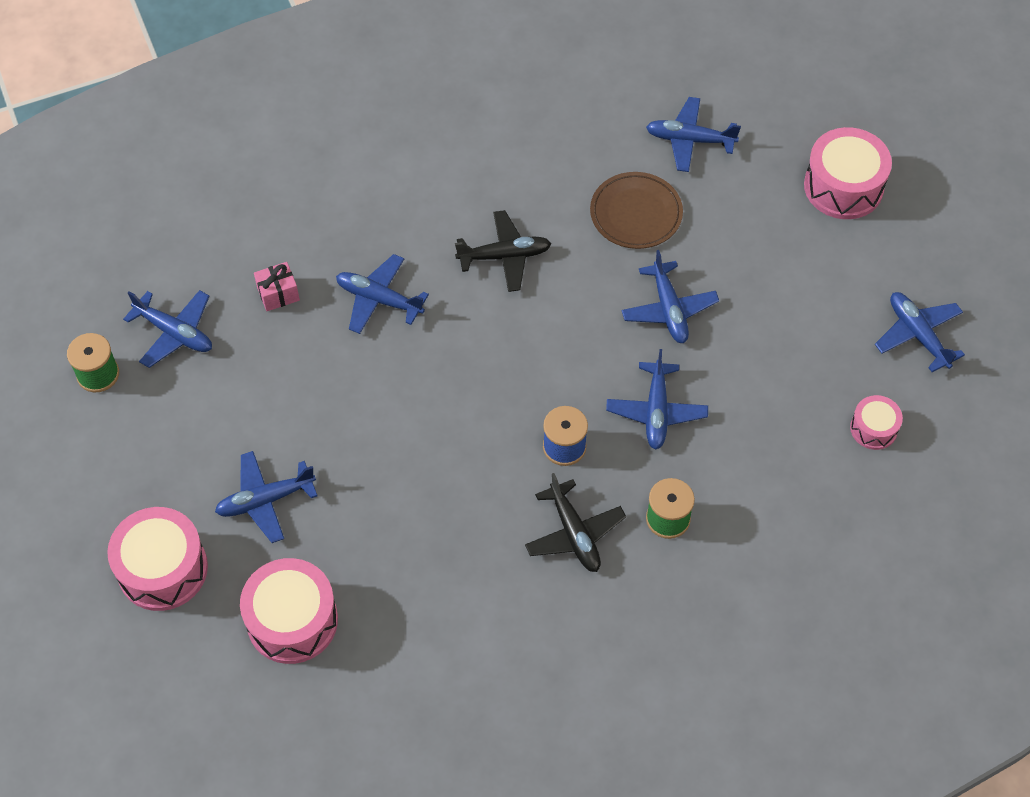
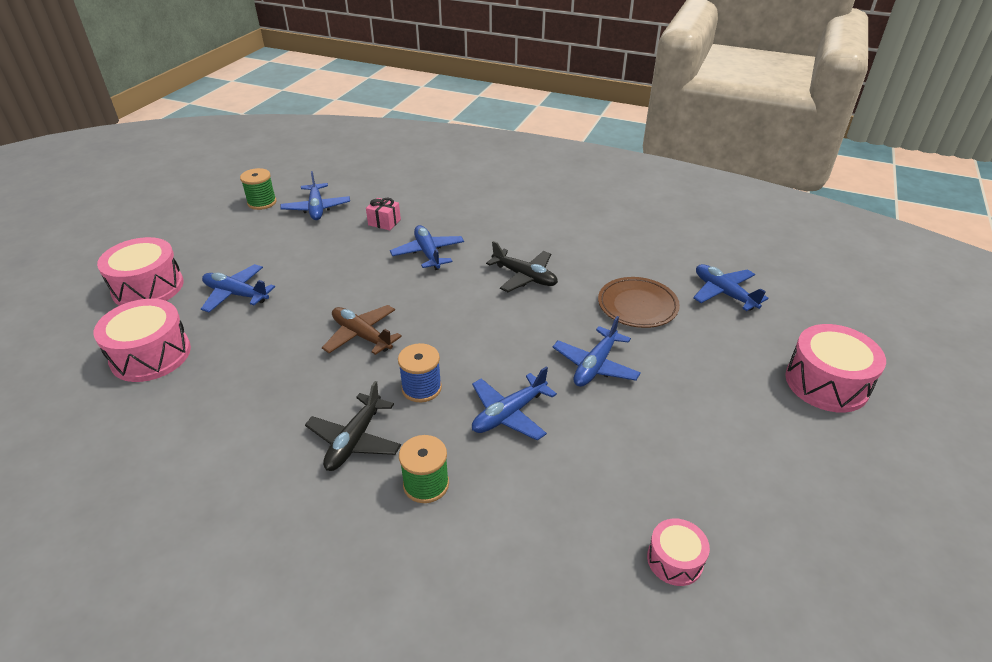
camera: 45 degrees right, 20 degrees down
blue plane [875,292,965,372] -> none
none -> brown plane [322,305,402,355]

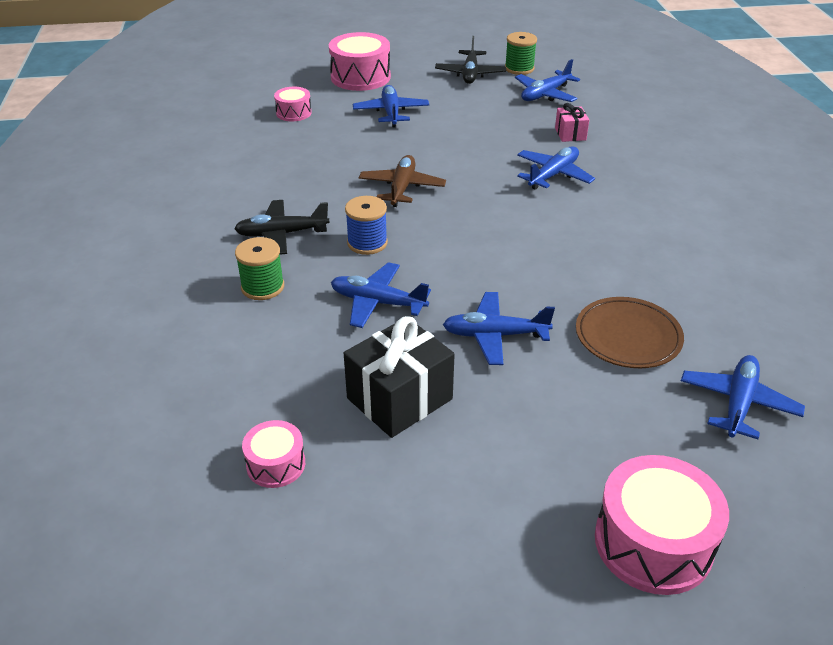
camera: 60 degrees right, 0 degrees up
pink drum [94,299,191,382] -> pink drum [274,87,312,121], size x0.55
black plane [486,241,558,292] -> black plane moved to [435,36,506,84]
none -> black gift [344,316,455,438]

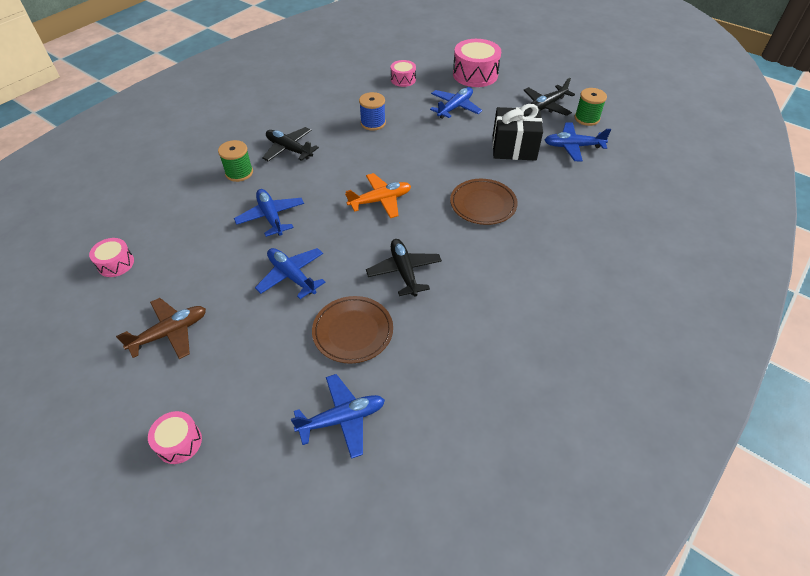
camera: 45 degrees right, 10 degrees up
black gift [344,316,455,438] -> black gift moved to [492,104,543,161]
blue spool [345,196,388,255] -> blue spool moved to [359,92,386,131]
brown plane [359,155,446,207] -> brown plane moved to [116,298,206,359]
blue plane [517,146,595,190] -> brown plate [450,179,518,225]
pink gift [555,103,589,142] -> none
pink drum [595,455,729,595] -> pink drum [148,411,202,464], size x0.55
none -> orange plane [345,173,411,218]
none -> black plane [366,239,442,296]

